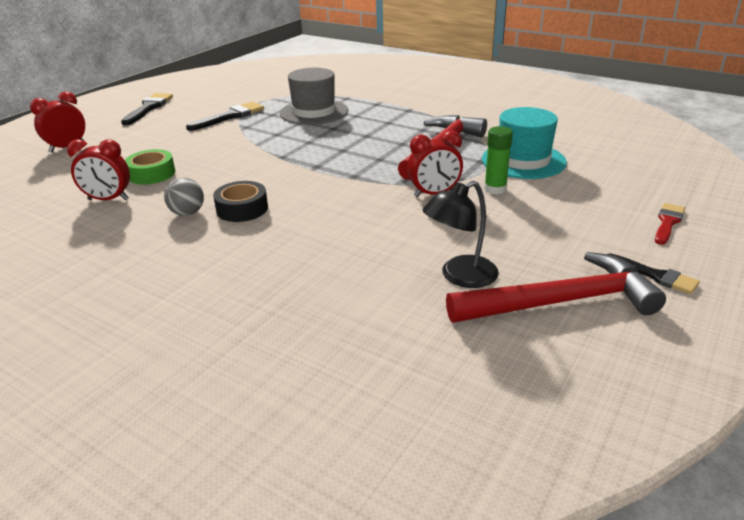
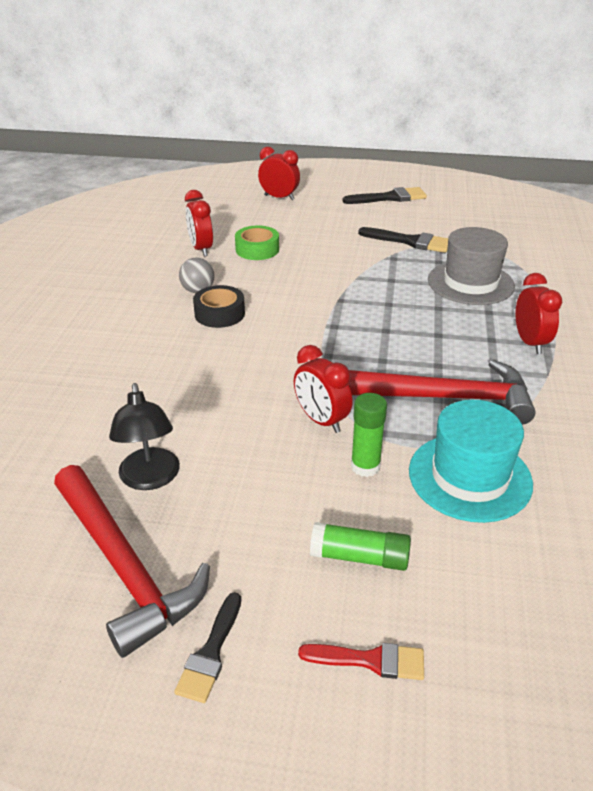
camera: 65 degrees right, 5 degrees up
black lamp [422,181,499,288] -> black lamp turned 135 degrees counterclockwise [109,383,180,490]
none -> green glue stick [310,522,411,571]
none -> red clock [516,273,562,354]

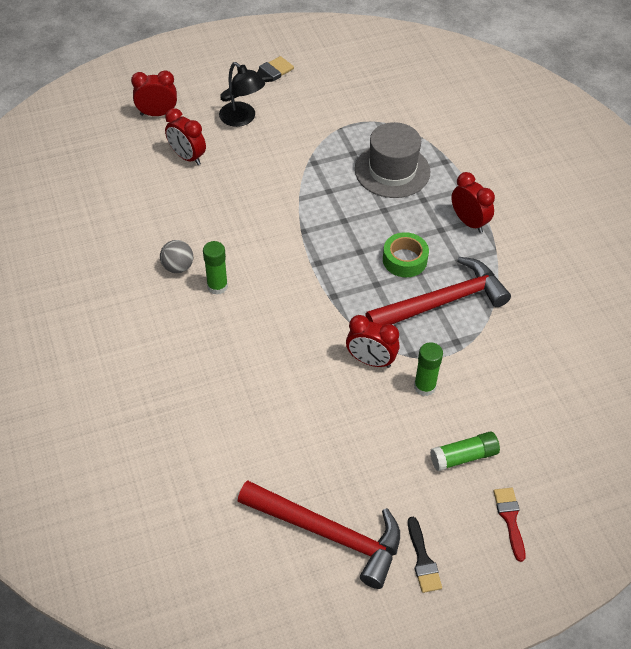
camera: 30 degrees left, 15 degrees up
black lamp [109,383,180,490] -> black lamp moved to [219,62,265,127]
red clock [185,190,213,256] -> red clock moved to [165,108,206,165]
black tape [193,285,245,328] -> green glue stick [203,241,228,295]
green tape [235,226,279,260] -> green tape moved to [383,232,429,277]
red brush [298,643,424,680] -> red brush turned 75 degrees counterclockwise [493,488,526,562]
black brush [358,227,448,253] -> none
turquoise hat [409,400,533,523] -> none

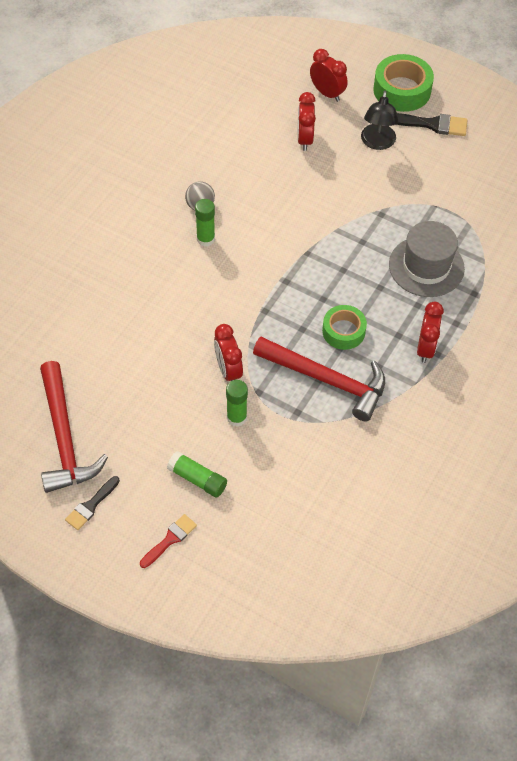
camera: 50 degrees right, 5 degrees up
none -> green tape [373,54,434,112]

